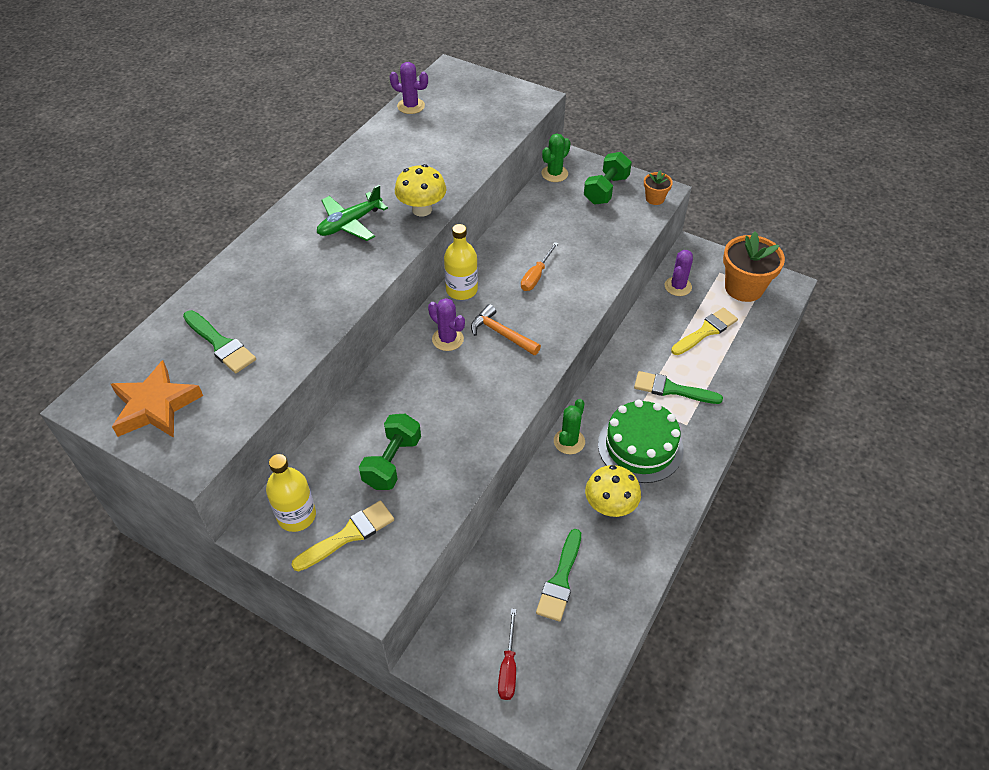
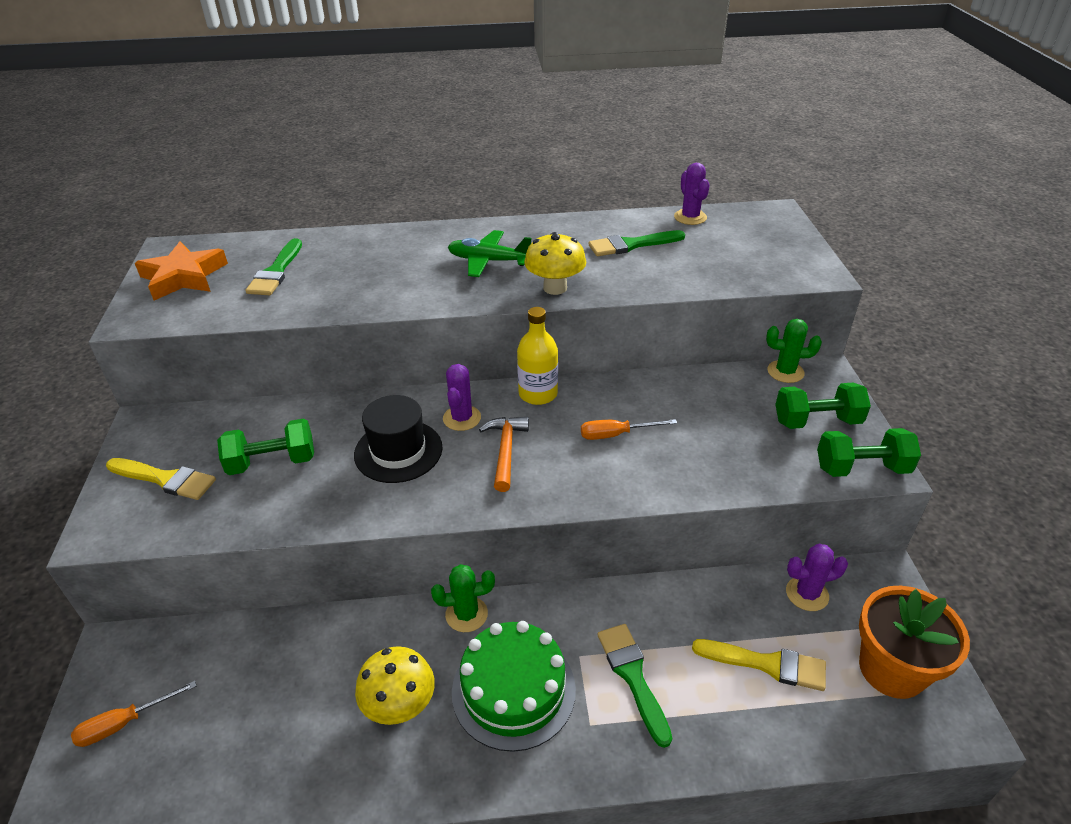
camera: 55 degrees right, 10 degrees down
yellow bottle [266,454,316,532] -> none
red screwdriver [498,609,516,700] -> orange screwdriver [71,681,196,747]
green brush [536,529,581,622] -> green brush moved to [588,230,685,256]
orange flower pot [644,170,673,205] -> green dumbbell [817,428,921,477]
none -> black hat [354,395,443,483]

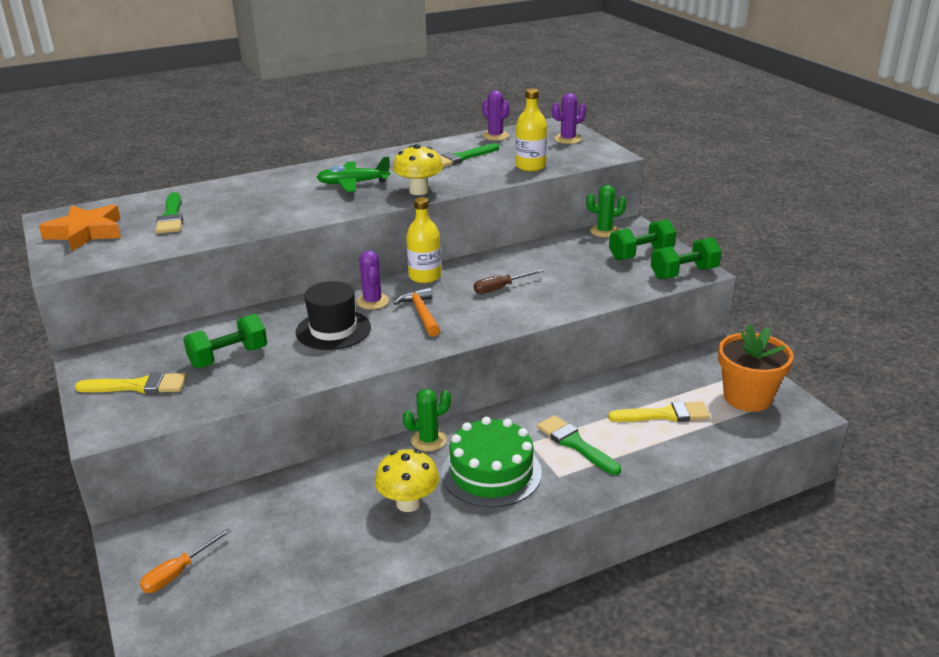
camera: 20 degrees left, 10 degrees down
orange screwdriver [581,419,677,440] -> brown screwdriver [474,269,544,294]
purple cactus [786,544,848,611] -> purple cactus moved to [552,93,586,144]
none -> yellow bottle [515,88,547,172]

